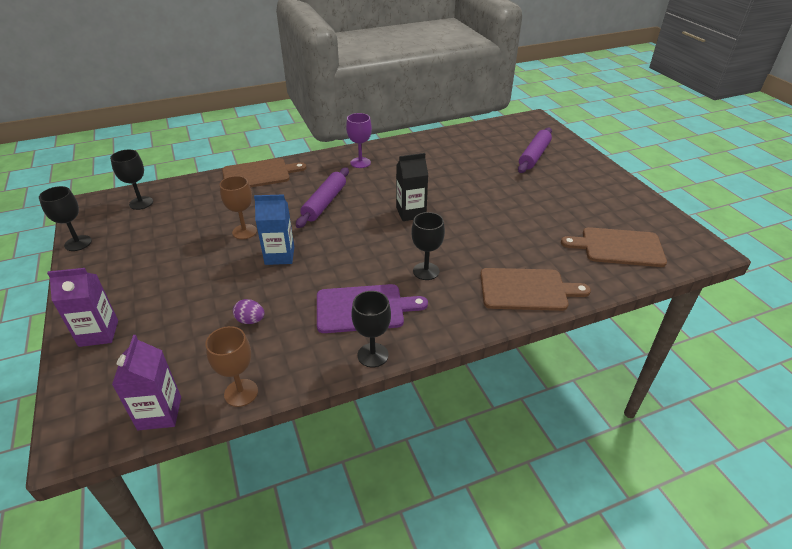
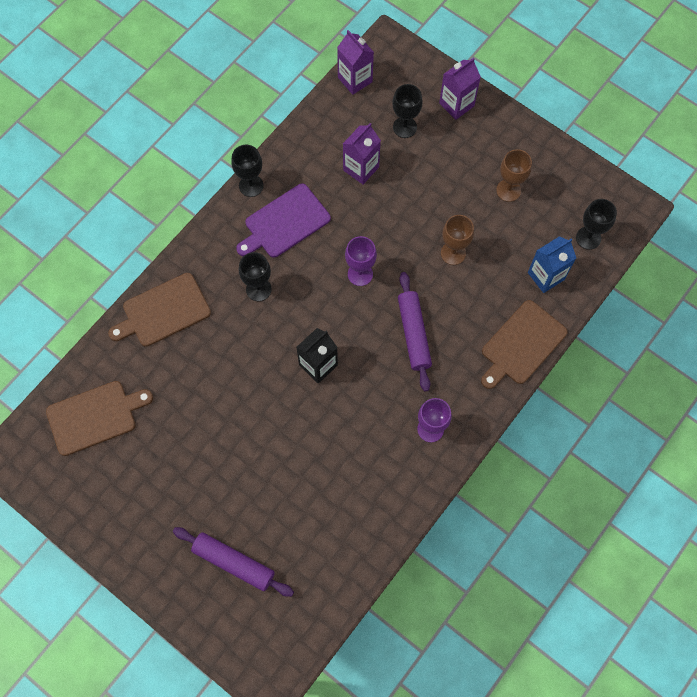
camera: 150 degrees right, 30 degrees up
black goblet [39,186,92,251] -> black goblet moved to [392,84,423,138]
brown goblet [205,326,258,407] -> brown goblet moved to [496,149,532,202]
purple egg [233,299,264,324] -> purple carton [343,123,381,185]
blue carton [254,194,294,265] -> blue carton moved to [528,236,576,293]
purple rolling pin [518,127,552,173] -> purple rolling pin turned 60 degrees counterclockwise [173,527,294,597]
none -> purple goblet [345,236,377,286]

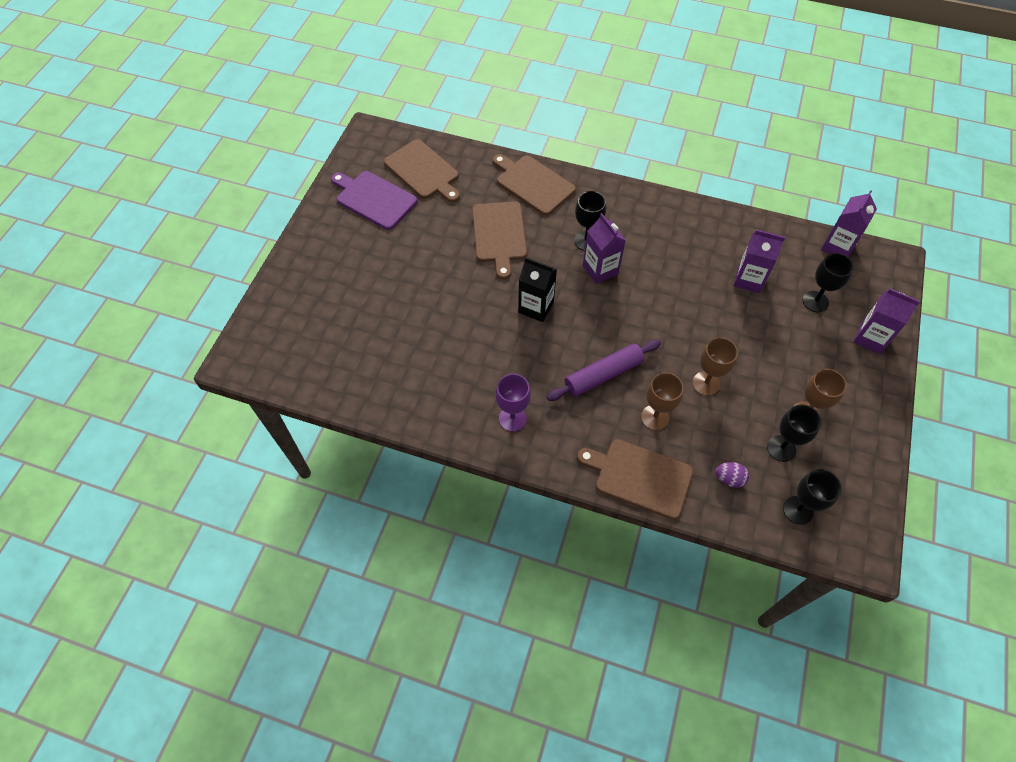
camera: 70 degrees right, 10 degrees down
purple rolling pin [173,527,294,597] -> none
black goblet [231,145,264,197] -> black goblet moved to [767,405,822,462]
purple cutting board [236,184,331,257] -> purple cutting board moved to [331,171,417,230]
purple goblet [345,236,377,286] -> none
blue carton [528,236,576,293] -> purple egg [715,462,749,488]
none -> brown cutting board [472,201,527,279]
none -> purple carton [583,213,626,284]
none -> brown goblet [641,372,684,430]

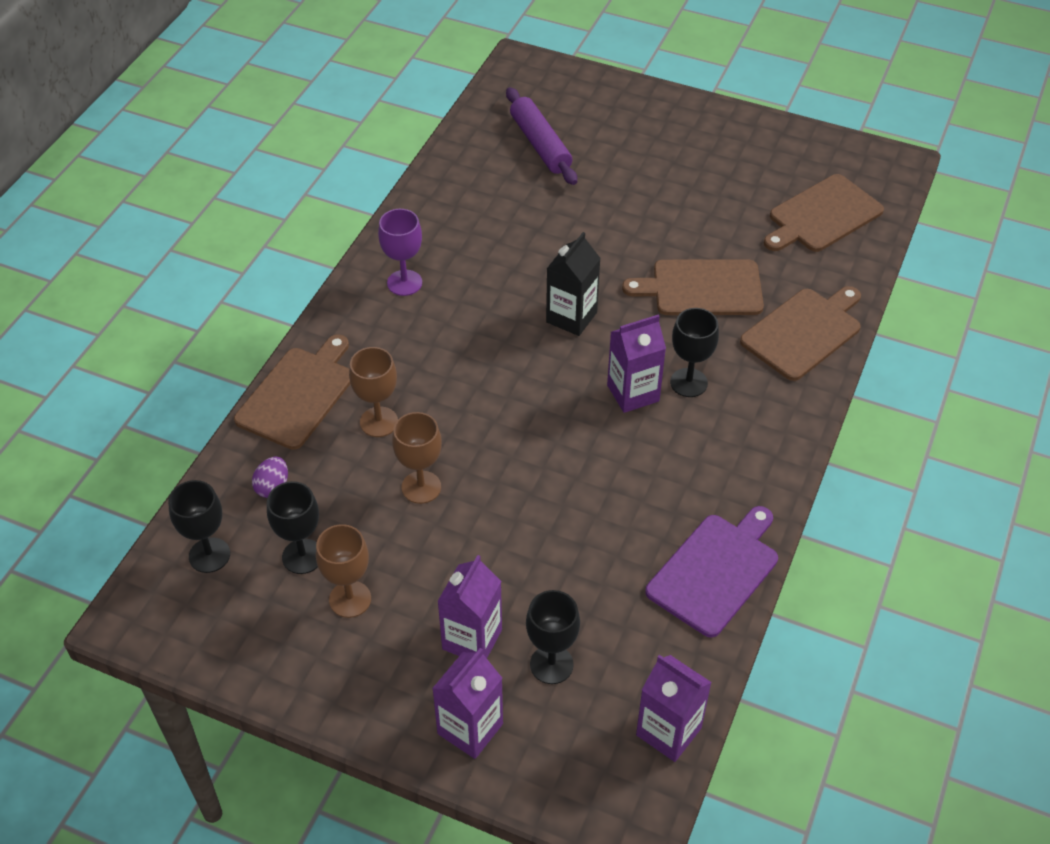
camera: 95 degrees right, 10 degrees down
purple cutting board [331,171,417,230] -> purple cutting board moved to [645,506,778,637]
purple rolling pin [546,340,661,401] -> purple rolling pin moved to [506,87,577,185]
purple carton [734,229,785,293] -> purple carton moved to [437,555,502,658]

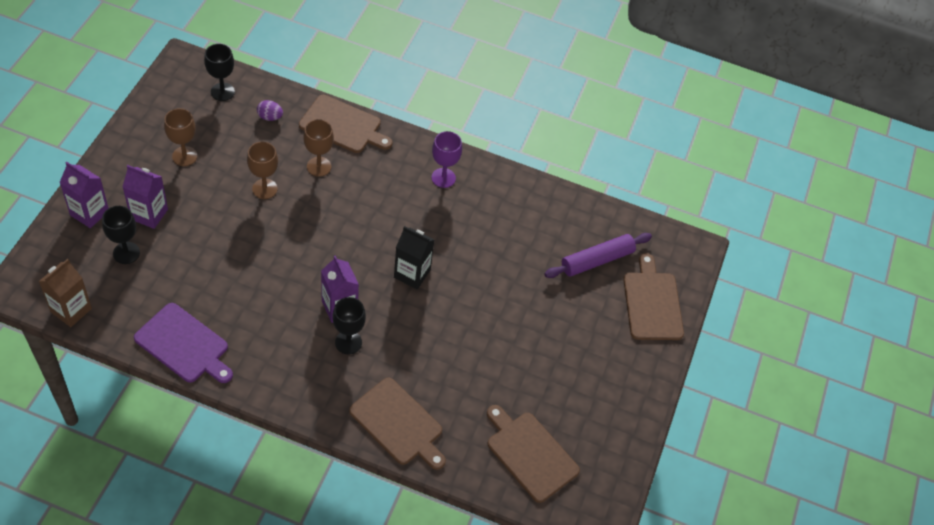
camera: 80 degrees right, 5 degrees up
black goblet [267,481,319,574] -> none
brown cutting board [622,259,764,315] -> brown cutting board moved to [623,253,684,340]
purple carton [636,655,712,762] -> brown carton [39,259,92,327]

